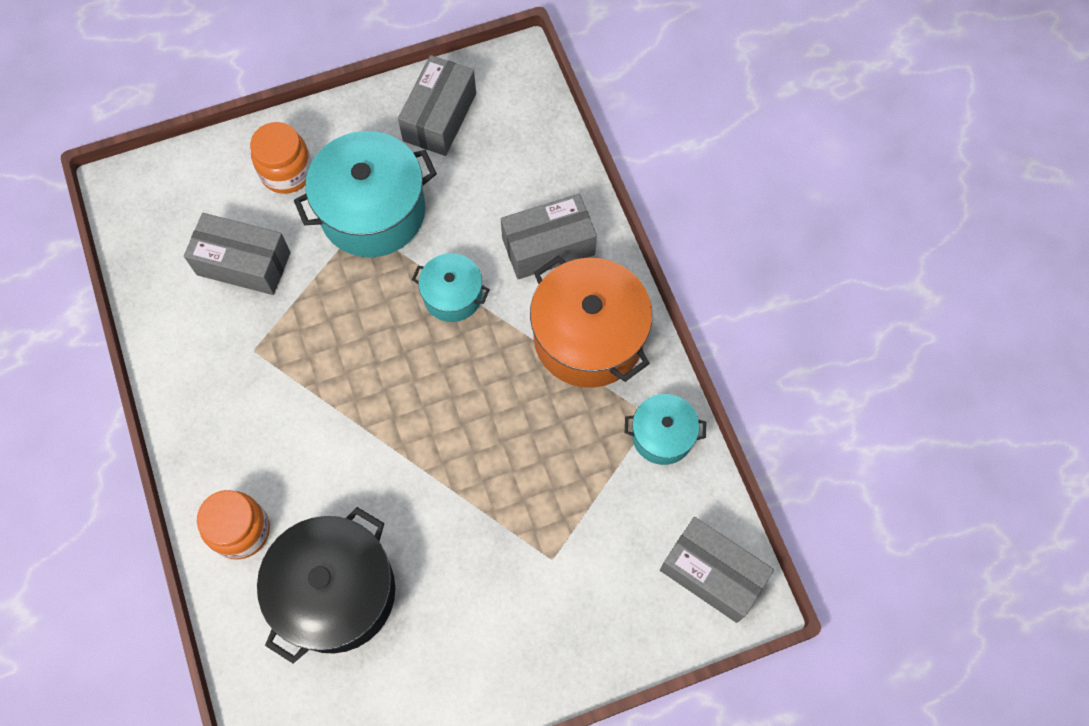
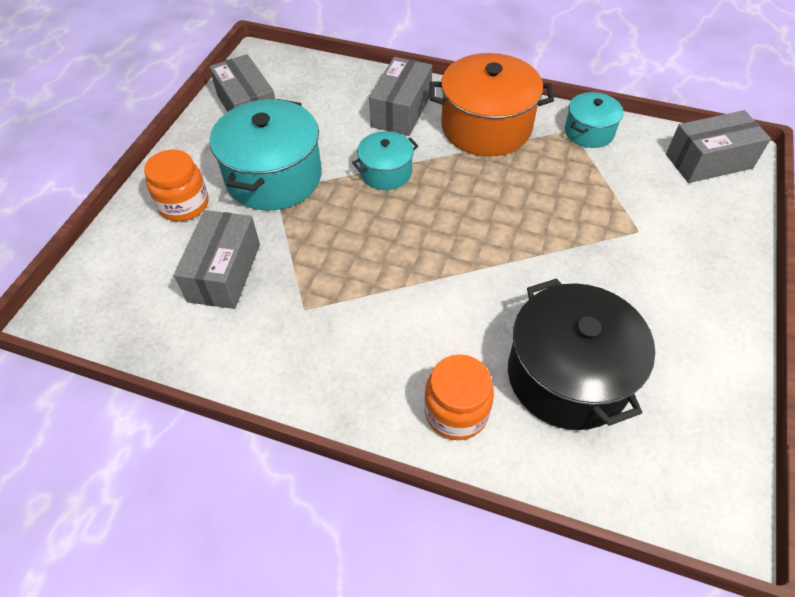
camera: 50 degrees left, 15 degrees down
grey box [184,213,291,295] -> grey box turned 45 degrees counterclockwise [174,210,260,309]

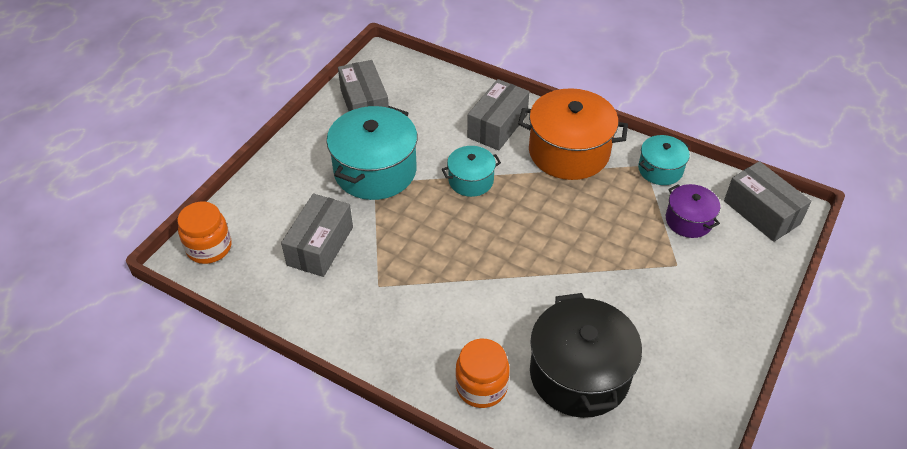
camera: 10 degrees right, 5 degrees down
orange jar [144,149,209,221] -> orange jar moved to [177,202,232,264]
grey box [666,110,771,183] -> grey box turned 60 degrees clockwise [724,161,812,242]
none -> purple pot [666,184,720,238]

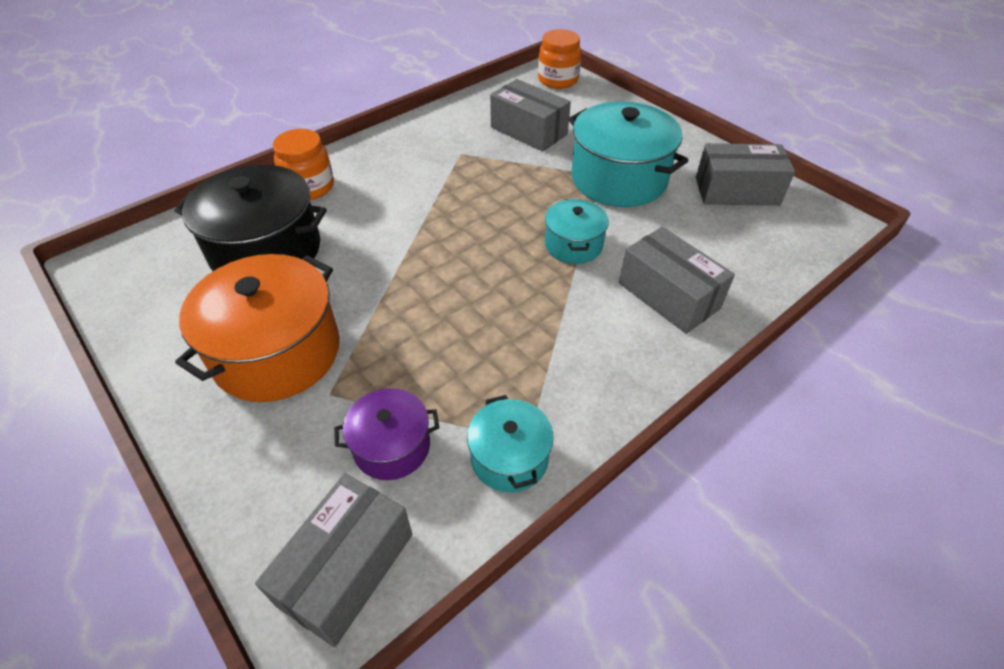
camera: 110 degrees right, 0 degrees up
orange pot [518,88,628,180] -> orange pot moved to [175,254,340,402]
grey box [724,161,812,242] -> grey box turned 45 degrees counterclockwise [255,473,413,647]

